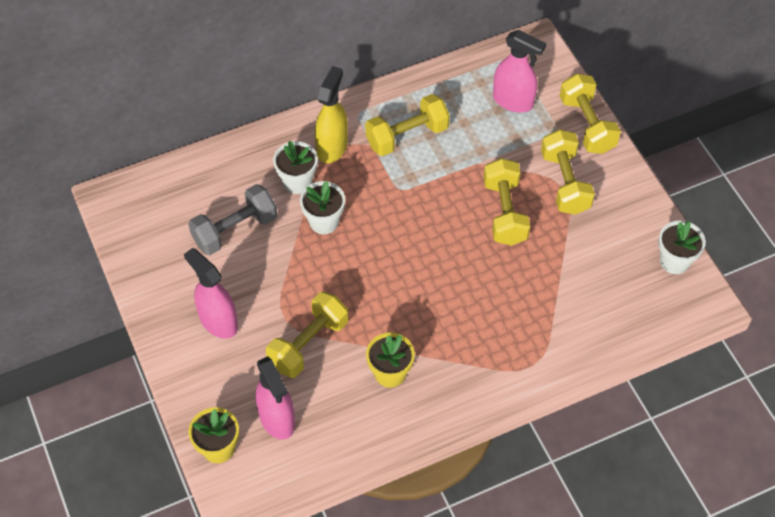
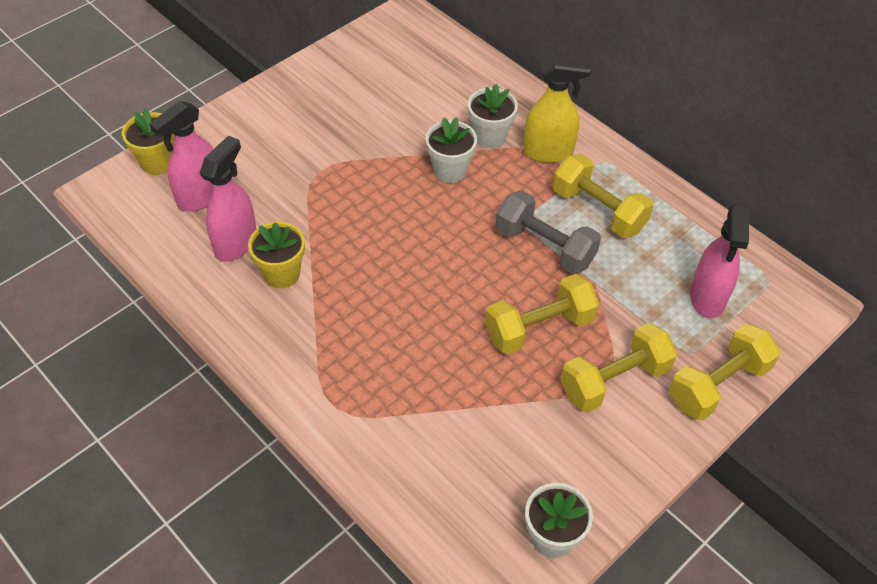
camera: 70 degrees right, 5 degrees down
pink spray bottle [184,248,238,339] -> pink spray bottle moved to [200,136,256,262]
grey dumbbell [188,184,277,255] -> grey dumbbell moved to [496,190,601,275]
yellow dumbbell [266,292,348,378] -> none

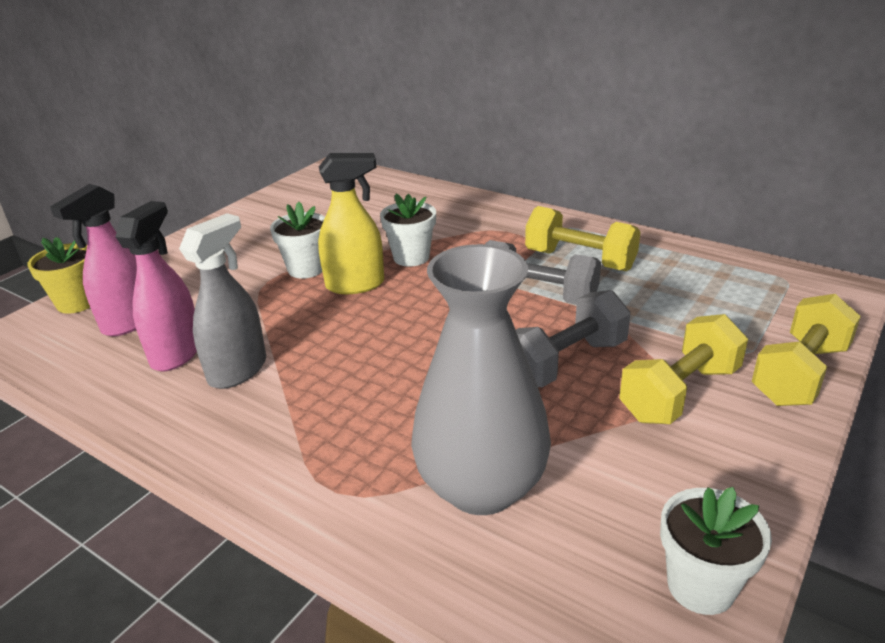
camera: 10 degrees left, 20 degrees down
yellow flower pot [248,222,305,288] -> grey spray bottle [179,213,266,389]
white flower pot [468,84,518,149] -> white flower pot moved to [270,202,325,279]
yellow dumbbell [485,274,599,354] -> grey dumbbell [516,290,631,387]
yellow spray bottle [523,57,592,163] -> yellow spray bottle moved to [318,153,384,294]
pink spray bottle [690,205,749,318] -> none
none -> grey vase [411,244,551,515]

